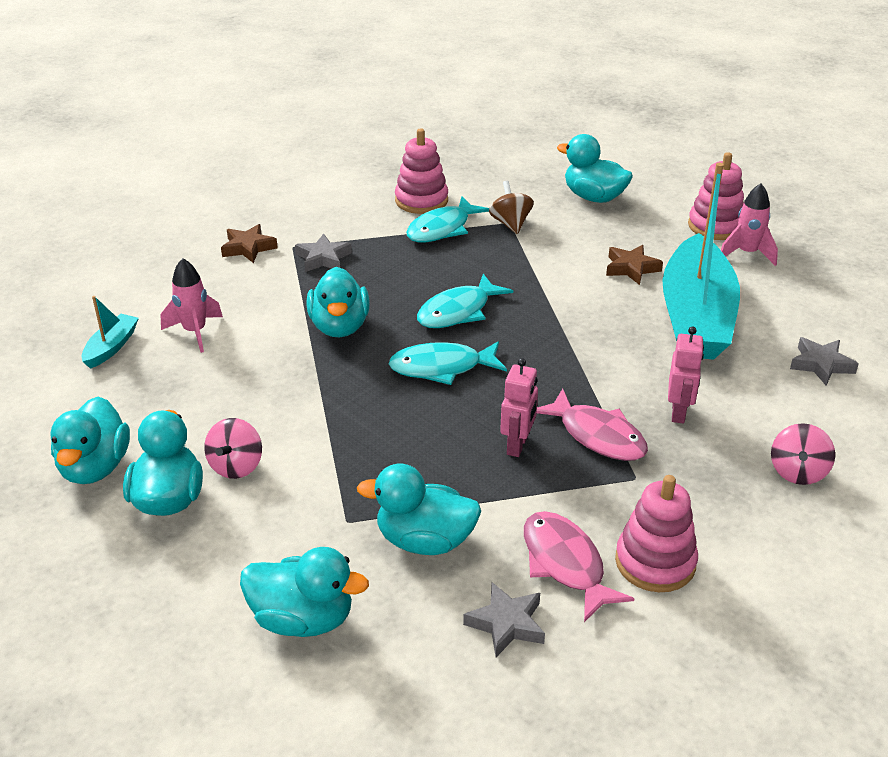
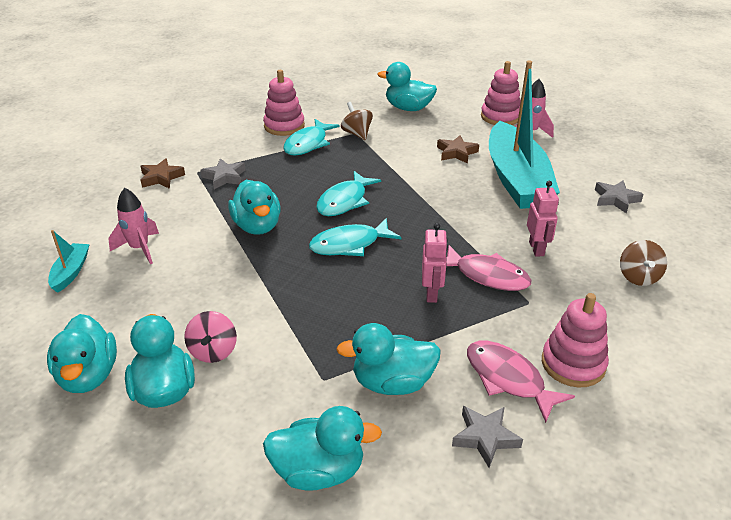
camera: 15 degrees left, 0 degrees up
pink spinning top [771,423,835,485] -> brown spinning top [620,240,667,286]

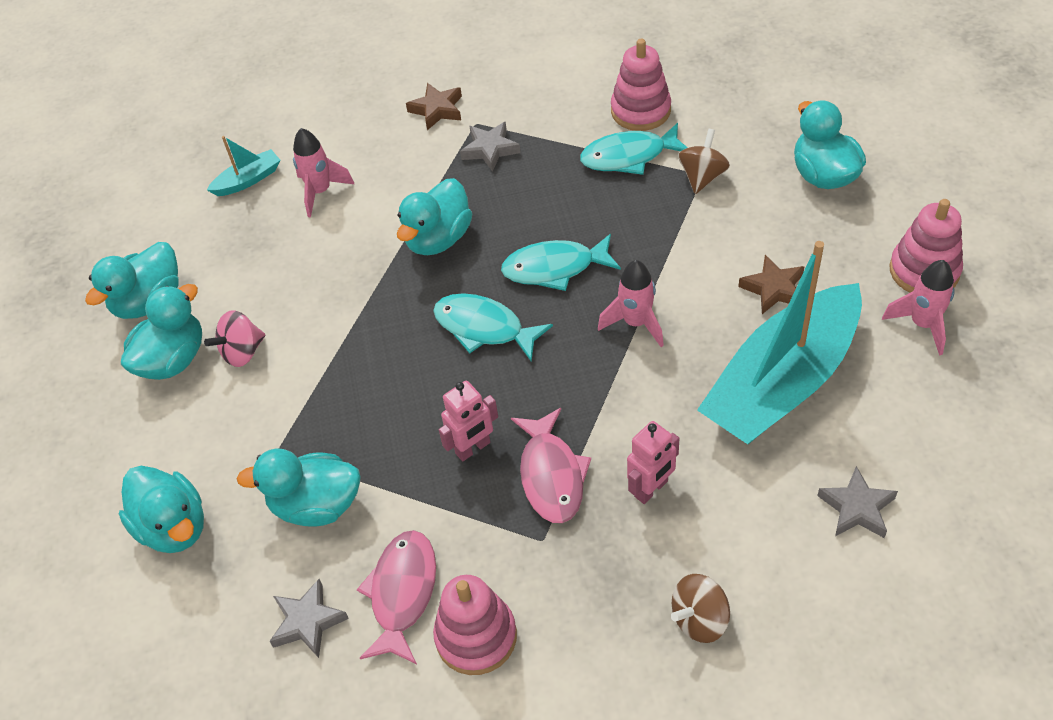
camera: 55 degrees right, 15 degrees up
turquoise duck [336,323,441,395] -> turquoise duck turned 45 degrees counterclockwise [237,448,361,527]
none -> pink rocket [598,260,664,347]

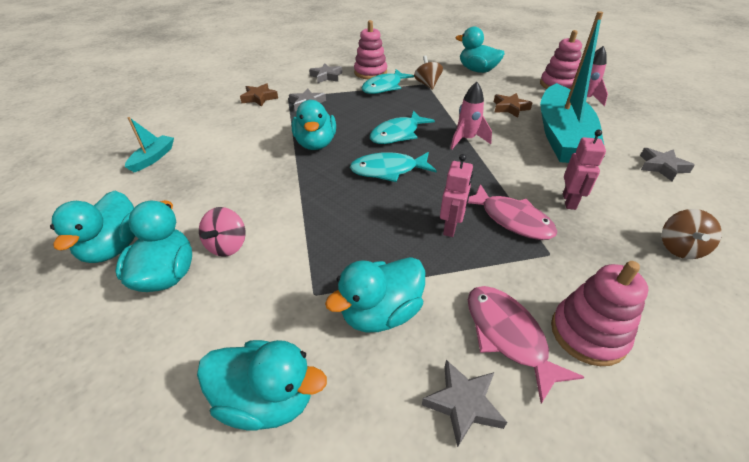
camera: 40 degrees left, 10 degrees down
pink rocket [293,128,354,218] -> none
none -> grey star [309,63,342,83]

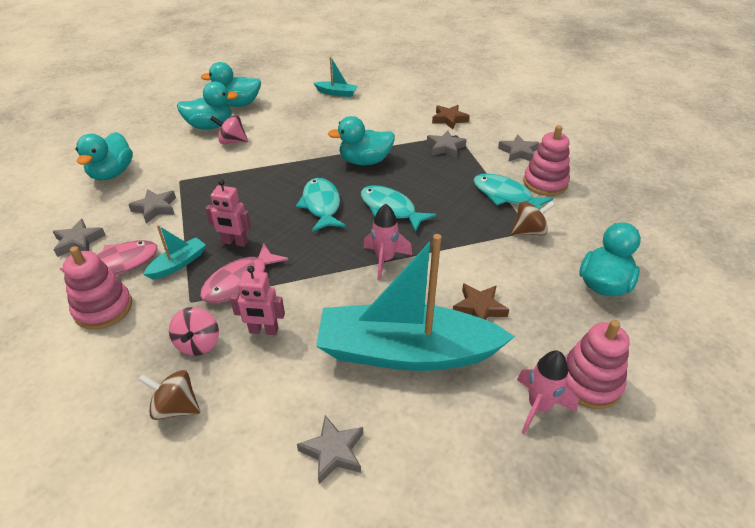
camera: 85 degrees right, 0 degrees up
turquoise duck [325,257,425,332] -> grey star [128,189,176,223]
none -> turquoise boat [143,225,206,280]
none -> pink spinning top [169,307,219,356]

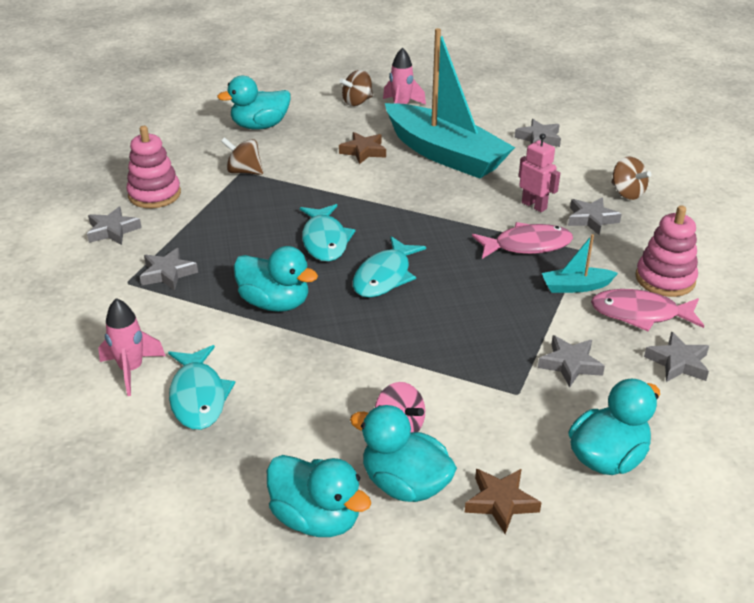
camera: 140 degrees left, 5 degrees down
pink spinning top [169,307,219,356] -> grey star [568,197,622,235]
pink robot [205,179,251,247] -> none
turquoise boat [314,57,358,97] -> none
pink rocket [363,204,412,280] -> pink rocket moved to [98,298,166,396]
brown star [432,105,470,130] -> brown star moved to [465,469,542,534]
turquoise fish [473,173,553,210] -> turquoise fish moved to [168,345,235,430]
pink stacking toy [565,320,630,409] -> brown spinning top [340,70,373,106]

